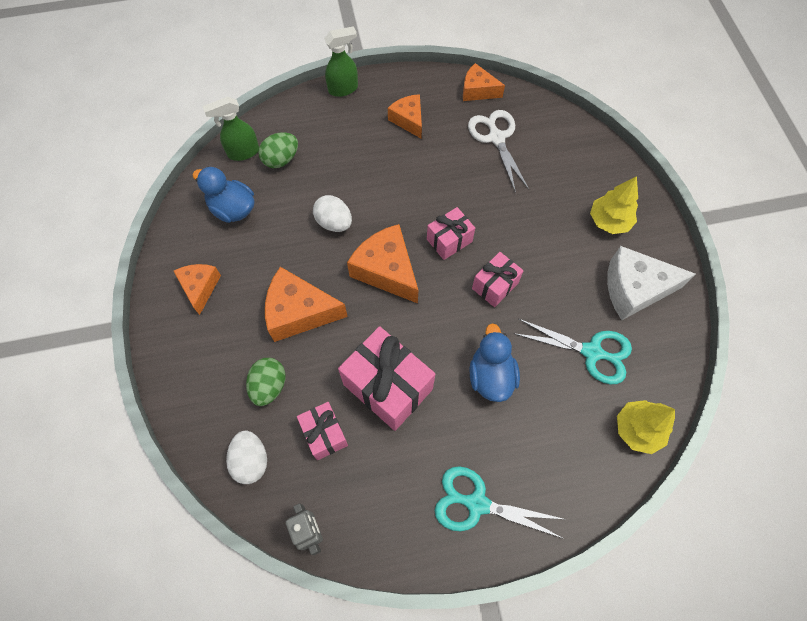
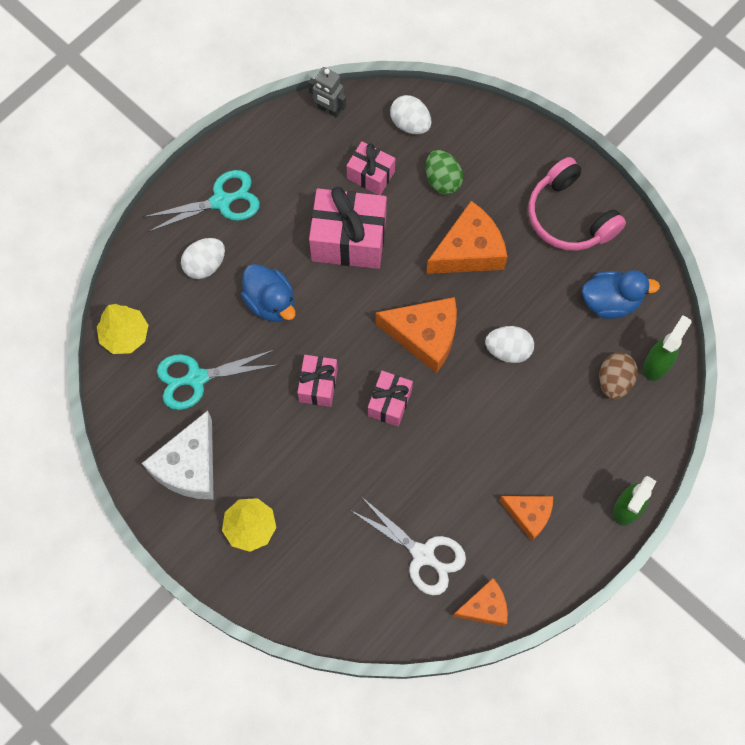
camera: 145 degrees right, 5 degrees up
orange cheese [174,264,221,315] -> pink headphones [529,157,626,251]
green egg [258,132,298,168] -> brown egg [599,352,638,400]
white cheese [607,246,696,320] -> white cheese turned 150 degrees clockwise [142,411,214,499]
none -> white egg [181,238,225,279]

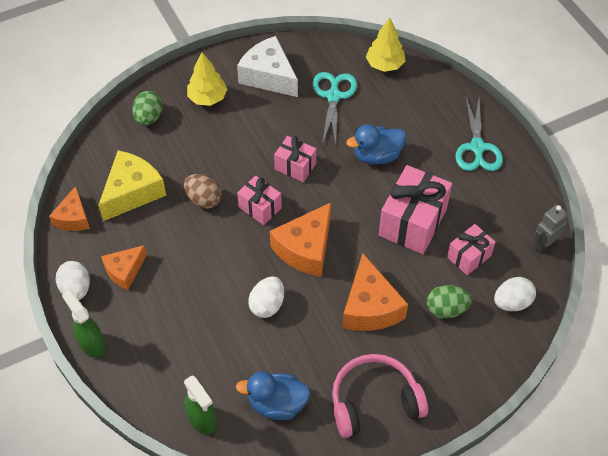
camera: 110 degrees right, 15 degrees down
white egg [181,238,225,279] -> white egg moved to [56,261,90,300]
white scissors [350,497,466,595] -> yellow cheese [98,150,166,221]
blue duck [582,270,660,319] -> blue duck turned 75 degrees clockwise [236,371,311,420]
brown egg [599,352,638,400] -> brown egg moved to [184,174,221,209]
none -> green egg [132,91,163,125]

